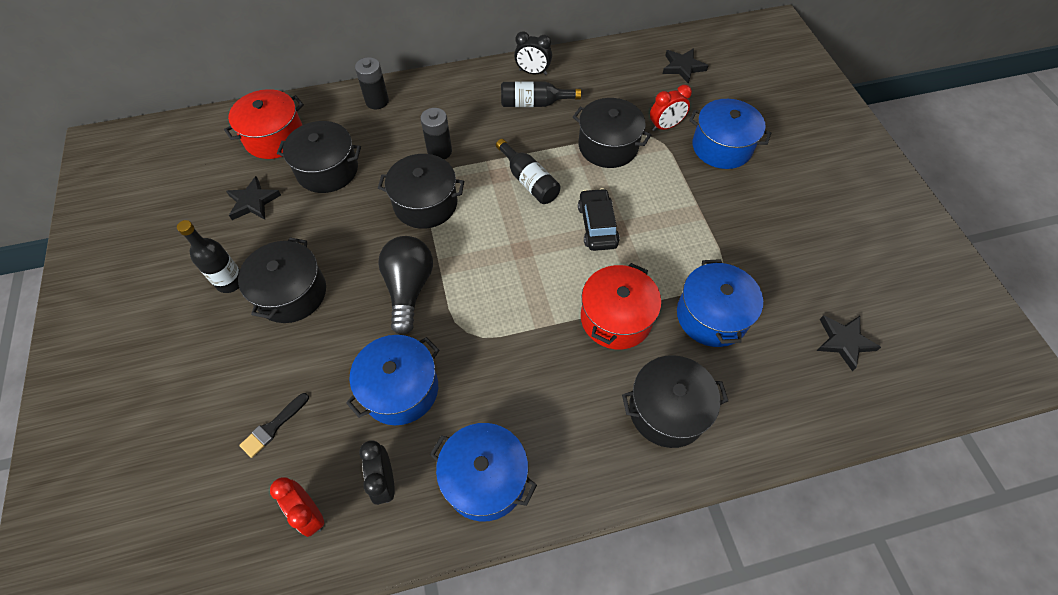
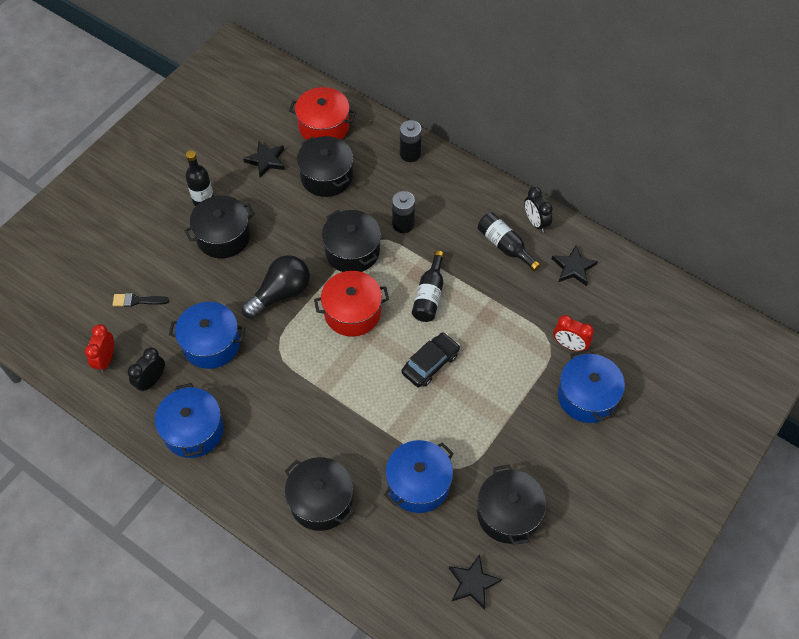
camera: 50 degrees right, 0 degrees up
black pot [573,98,651,168] -> black pot moved to [477,464,546,545]
red pot [581,263,661,349] -> red pot moved to [314,271,389,337]
black star [663,48,709,84] -> black star moved to [552,245,598,286]

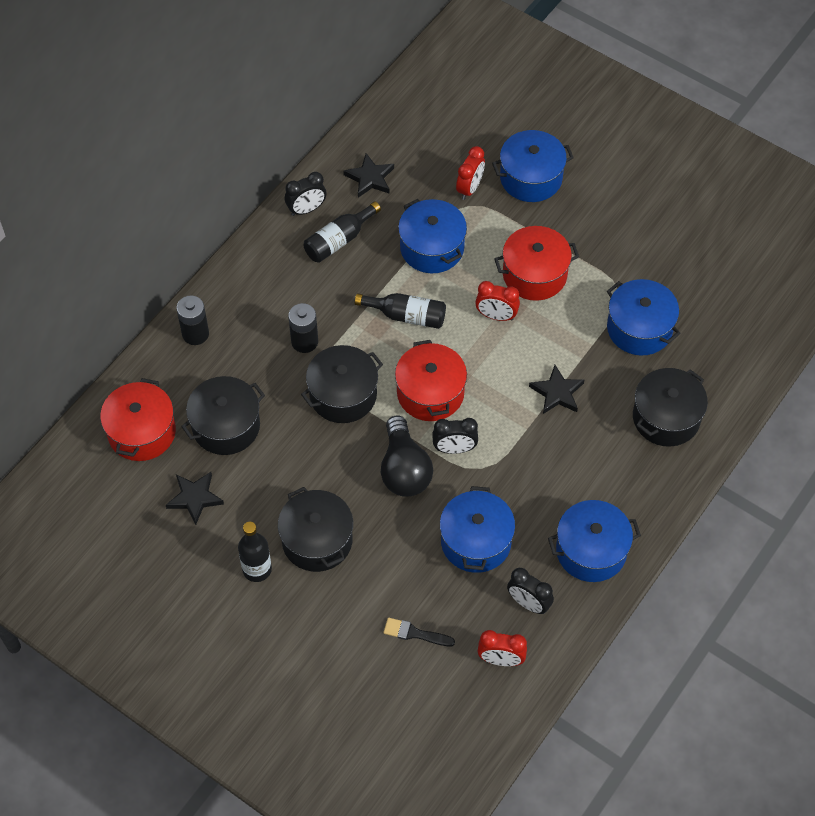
camera: 90 degrees left, 0 degrees up
black brush [113,293,169,307] -> black brush turned 105 degrees clockwise [384,618,455,646]
black light bulb [242,255,310,318] -> black light bulb turned 150 degrees counterclockwise [381,416,433,497]
black car [401,333,460,387] -> red clock [475,281,520,321]
black star [449,554,502,610] -> black star moved to [529,365,584,414]
black pot [477,464,546,545] -> none
none -> blue pot [398,199,467,273]
none -> black clock [432,418,478,454]
none -> red pot [494,226,579,301]

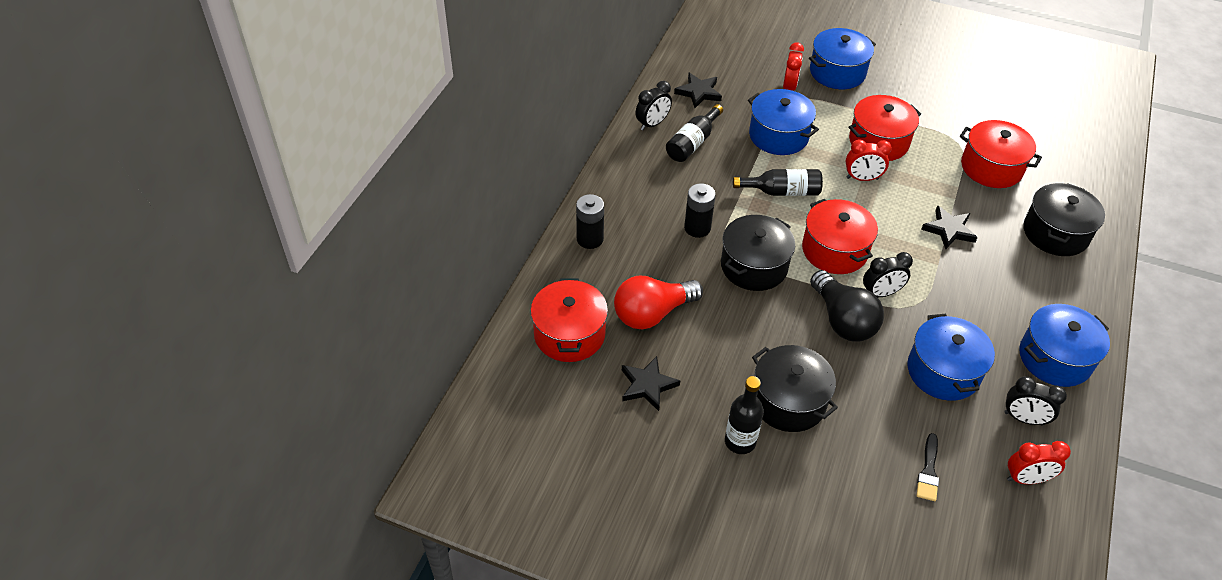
camera: 15 degrees left, 10 degrees down
black pot [181,376,265,455] -> red light bulb [614,276,703,329]
black brush [384,618,455,646] -> black brush turned 75 degrees counterclockwise [916,433,939,501]
blue pot [607,279,681,355] -> red pot [960,120,1042,188]

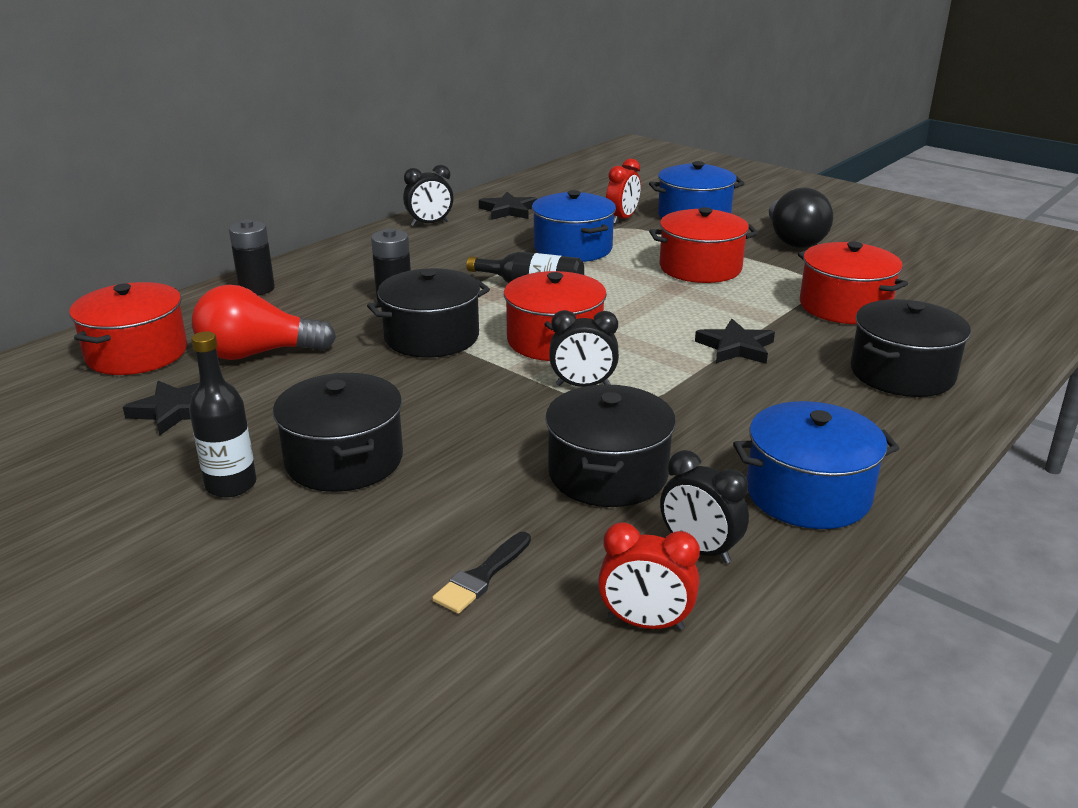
camera: 20 degrees right, 20 degrees down
black bottle [666,104,723,162] -> none
black light bulb [810,270,884,341] -> black light bulb moved to [769,187,833,248]
red clock [846,139,892,181] -> none
blue pot [907,313,995,401] -> black pot [545,384,676,507]

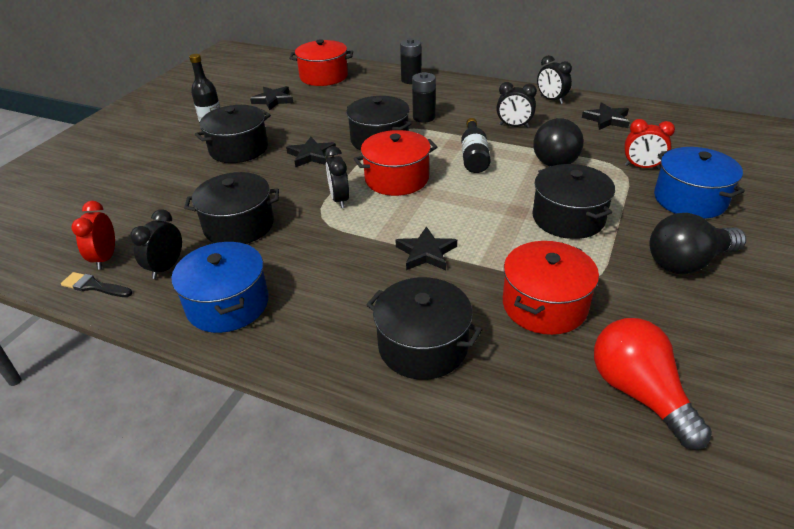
camera: 75 degrees right, 10 degrees up
red light bulb [192,285,336,360] -> red light bulb moved to [594,318,712,450]
black brush [432,532,531,614] -> black brush moved to [61,272,132,297]
blue pot [532,190,616,262] -> black light bulb [533,118,584,167]
red pot [649,207,758,283] -> black pot [532,164,615,239]
none -> black star [286,137,336,167]
none -> black clock [496,82,537,128]

